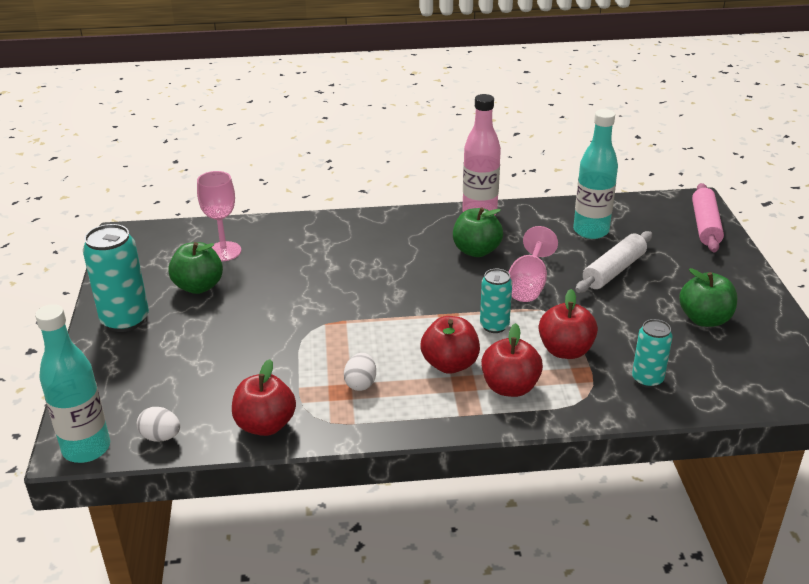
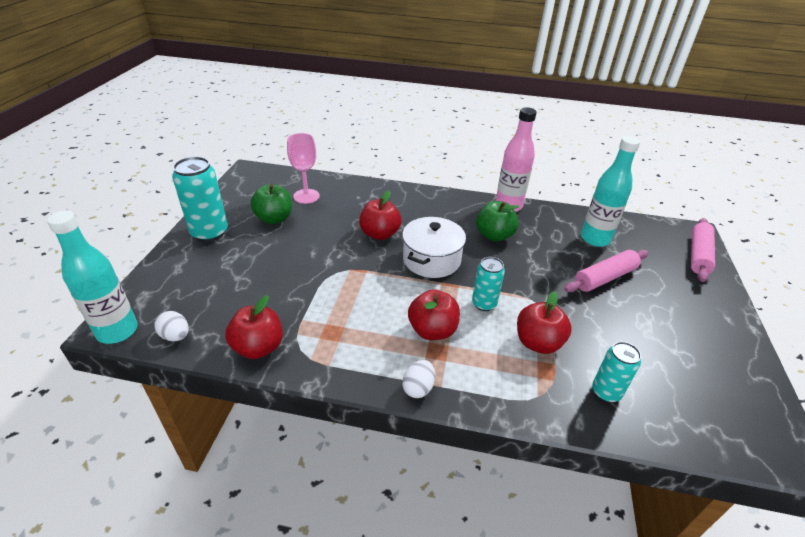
camera: 15 degrees right, 5 degrees up
white egg [344,353,376,391] -> white egg moved to [402,360,435,398]
red apple [481,323,543,397] -> red apple moved to [359,190,401,240]
pink goblet [509,226,558,302] -> none
white rolling pin [575,231,652,293] -> pink rolling pin [564,250,648,292]
green apple [679,268,737,327] -> none
none -> white pot [402,217,466,278]

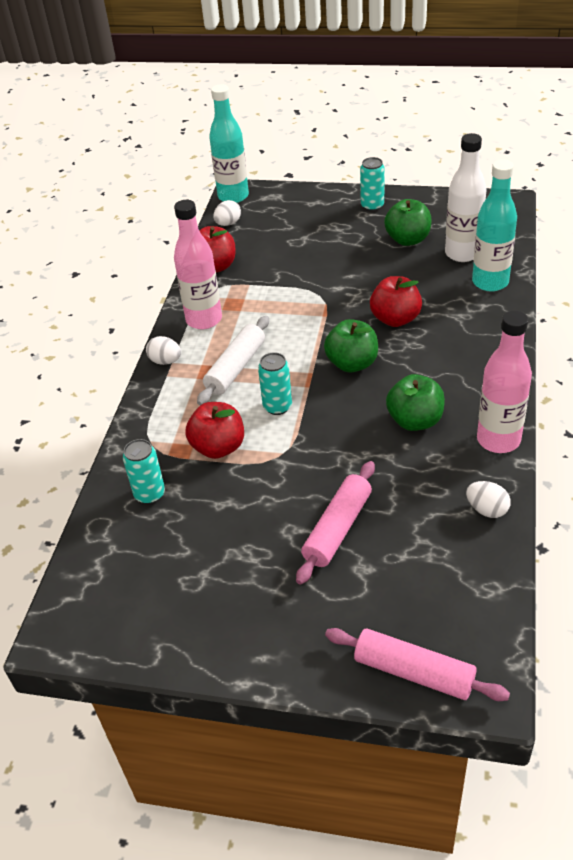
camera: 95 degrees right, 5 degrees up
turquoise can [172,157,228,242] -> turquoise can [360,157,385,211], size x0.60
pink goblet [287,133,320,204] -> white bottle [445,133,486,262]
white pot [402,217,466,278] -> green apple [324,319,378,372]
red apple [408,289,460,340] -> white rolling pin [197,316,269,405]
pink rolling pin [564,250,648,292] -> pink rolling pin turned 60 degrees clockwise [296,461,375,585]
turquoise bottle [581,136,640,247] -> turquoise bottle moved to [472,160,517,292]
none -> pink bottle [174,200,222,329]
none -> white egg [466,481,511,518]

